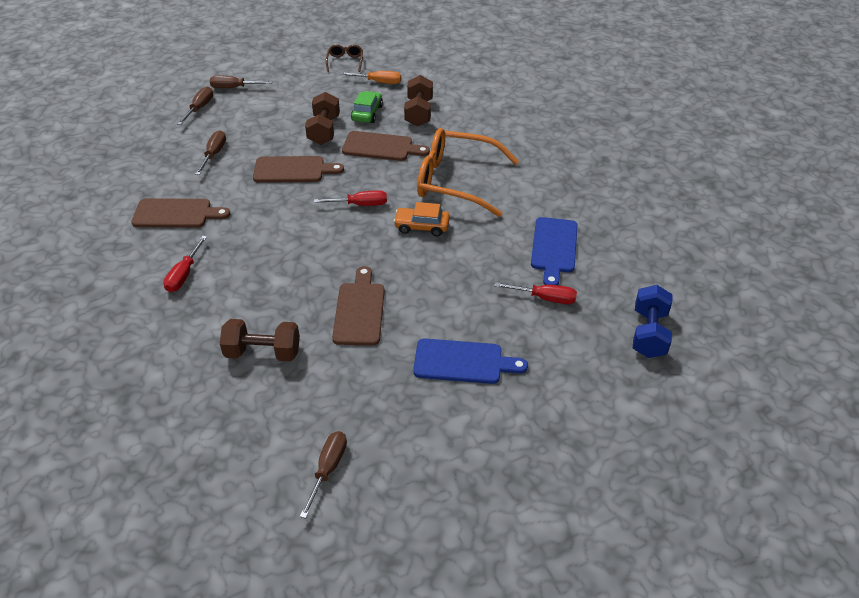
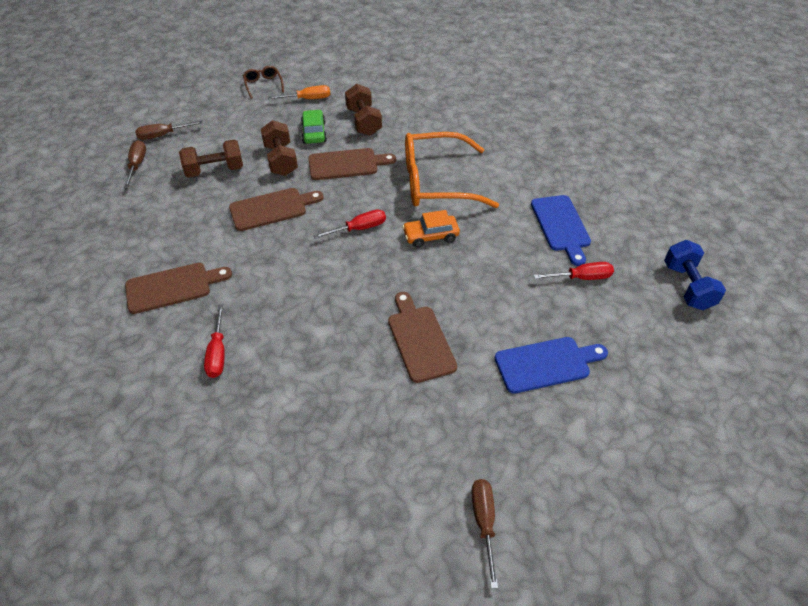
camera: 20 degrees left, 5 degrees up
brown screwdriver [196,130,226,175] -> none
brown dumbbell [220,319,300,361] -> brown dumbbell moved to [179,139,243,178]

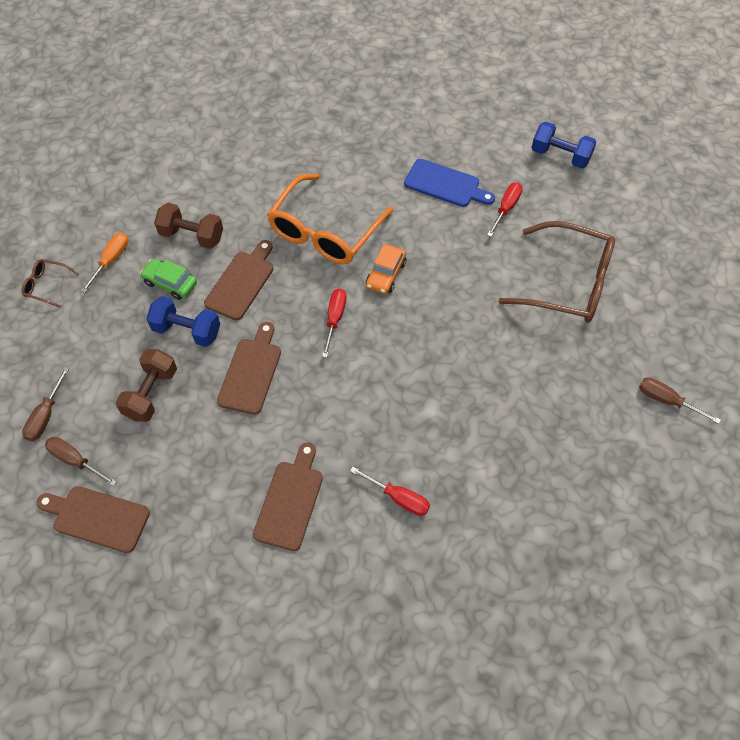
camera: 55 degrees left, 10 degrees up
brown dumbbell [261,120,298,176] -> blue dumbbell [147,296,220,347]
brown cutting board [388,292,457,383] -> brown cutting board moved to [36,486,150,553]
blue cutting board [495,337,608,394] -> brown glasses [499,221,615,323]

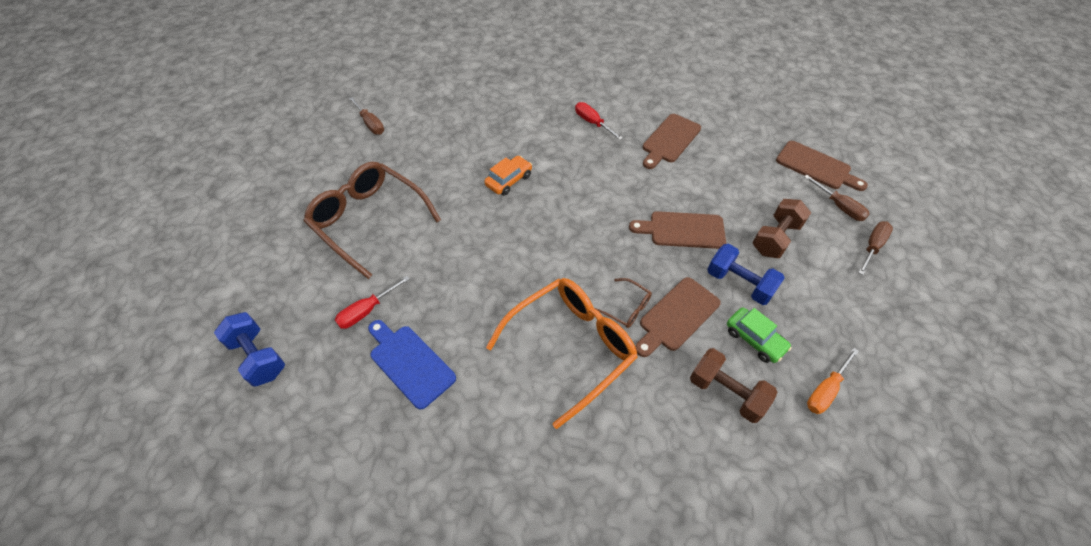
camera: 160 degrees left, 5 degrees down
brown glasses [22,259,79,308] -> brown glasses moved to [594,278,652,328]
brown cutting board [217,322,281,415] -> brown cutting board turned 60 degrees clockwise [629,211,726,249]
red screwdriver [322,289,347,358] -> none
orange car [366,245,406,294] -> orange car moved to [484,156,532,196]

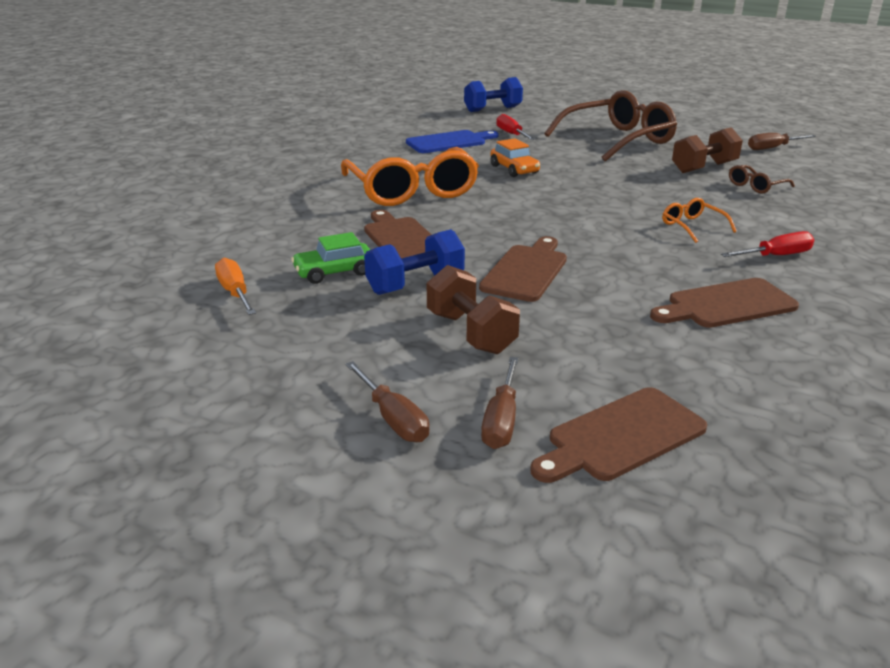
camera: 110 degrees right, 25 degrees down
orange car [484,156,532,196] -> orange car moved to [490,138,540,177]
brown glasses [594,278,652,328] -> brown glasses moved to [729,165,795,194]
brown cutting board [643,114,701,169] -> brown cutting board turned 75 degrees counterclockwise [650,278,799,328]
brown dumbbell [690,348,778,423] -> brown dumbbell moved to [672,127,743,173]
brown screwdriver [804,175,870,221] -> brown screwdriver turned 60 degrees counterclockwise [481,357,519,449]
none -> orange glasses [662,198,737,243]

